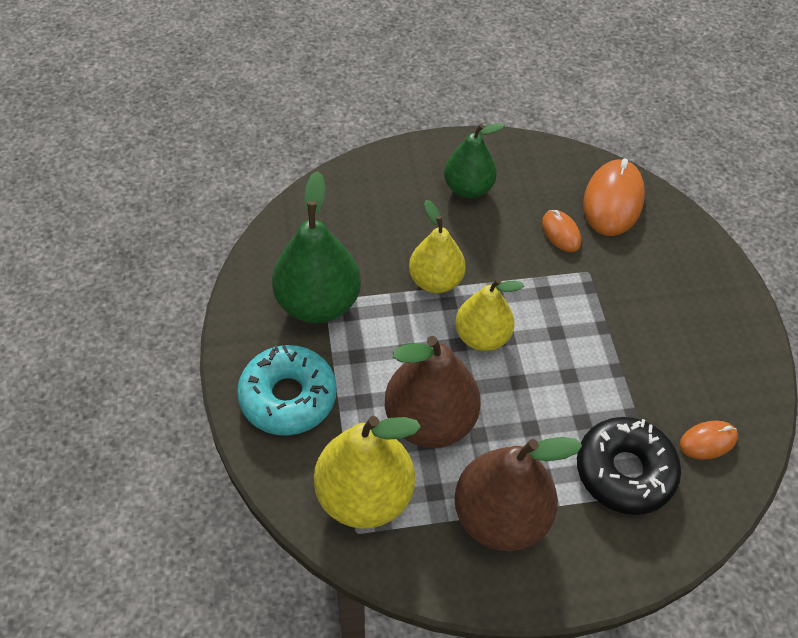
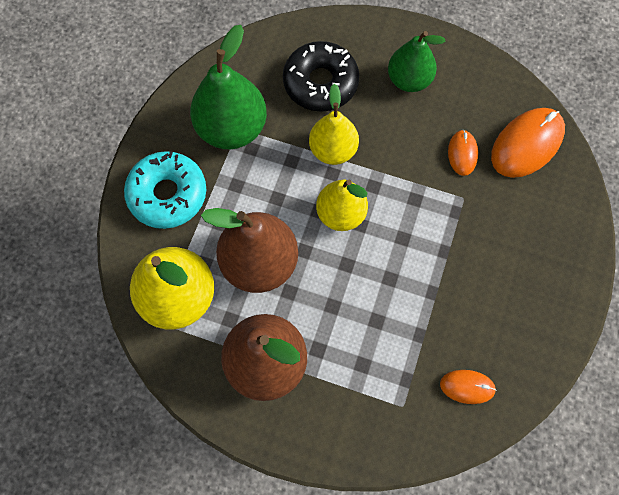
camera: 30 degrees right, 15 degrees up
black donut [577,417,681,515] -> black donut moved to [283,41,359,112]

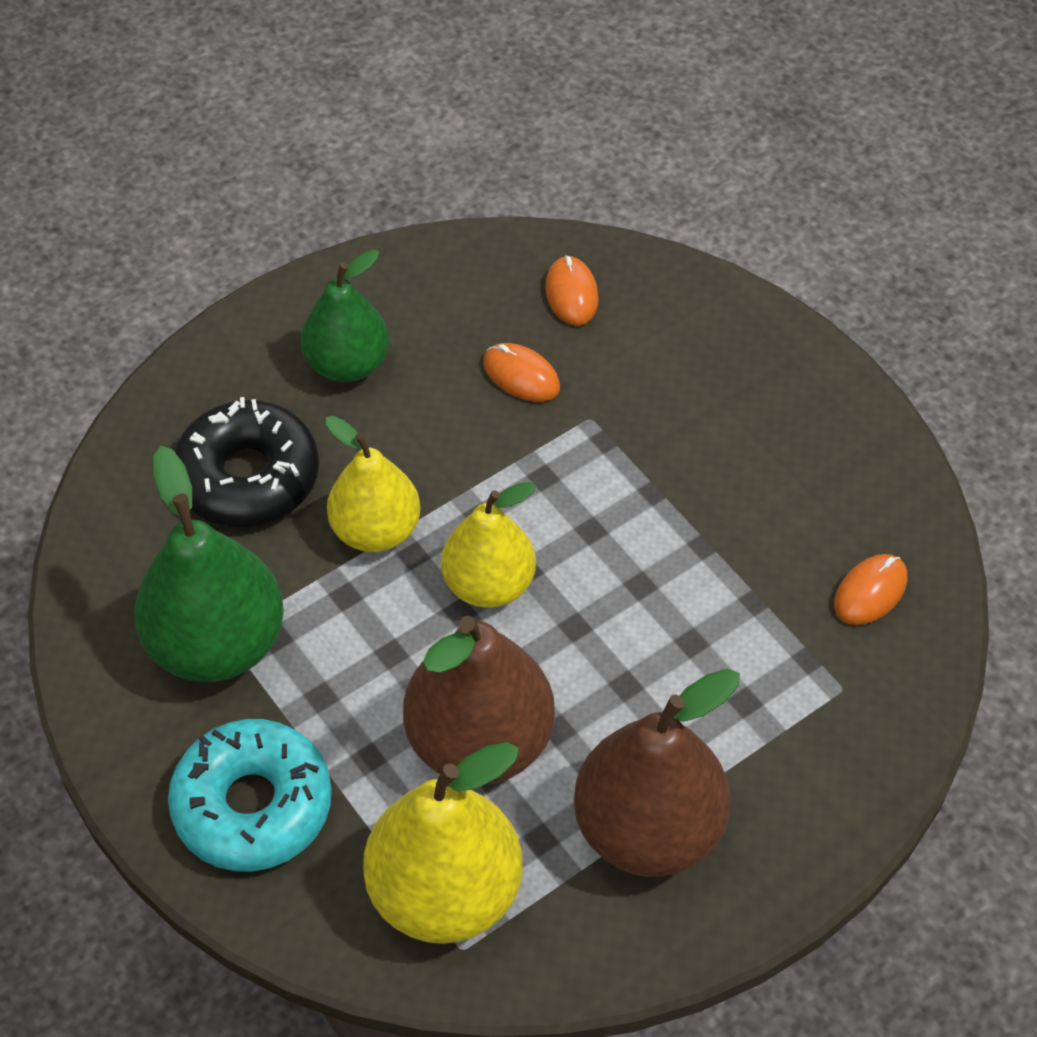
camera: 55 degrees left, 15 degrees down
orange mouse [491,108,565,178] -> orange mouse [545,255,598,325], size x0.54

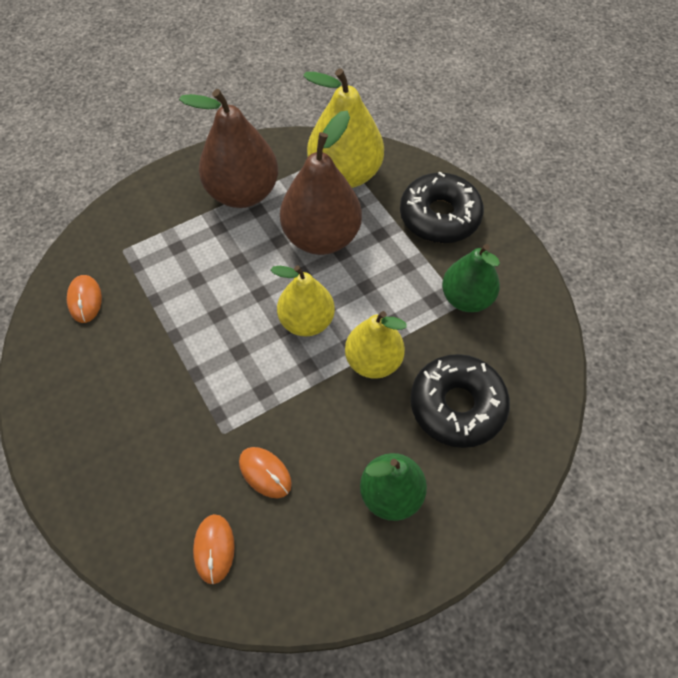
camera: 175 degrees left, 5 degrees up
green pear [134,446,284,682] -> green pear [442,244,500,312], size x0.66
turquoise donut [168,719,332,872] -> black donut [400,172,484,243]
orange mouse [834,554,907,625] -> orange mouse turned 60 degrees counterclockwise [67,275,102,323]

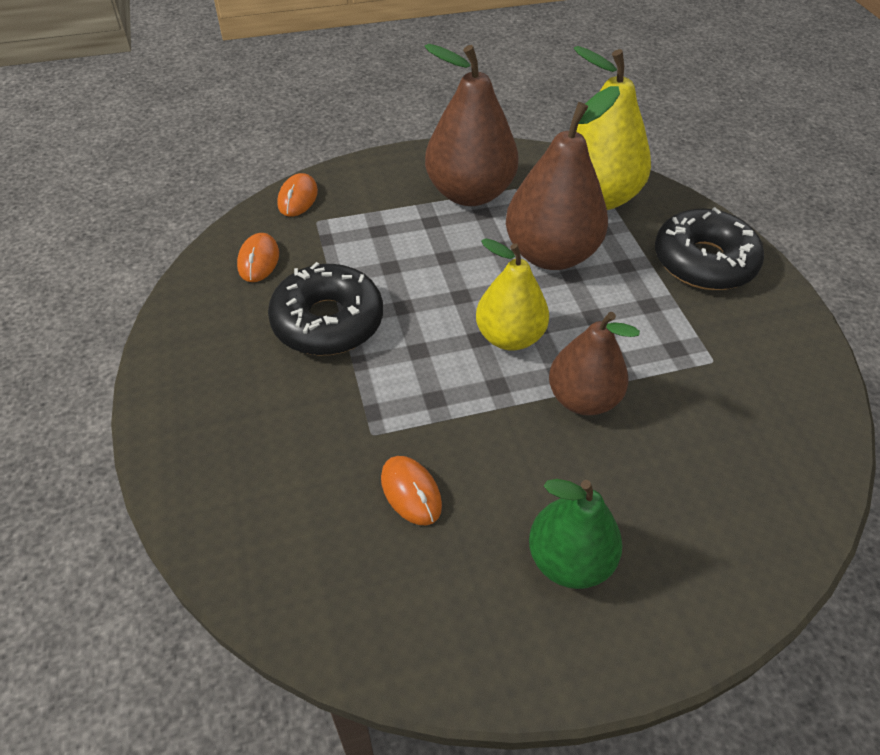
camera: 15 degrees right, 10 degrees down
orange mouse [193,514,235,584] -> orange mouse moved to [277,173,318,217]
yellow pear [345,311,407,379] -> brown pear [549,312,640,416]
black donut [411,354,510,448] -> black donut moved to [268,262,383,355]
green pear [442,244,500,312] -> none

